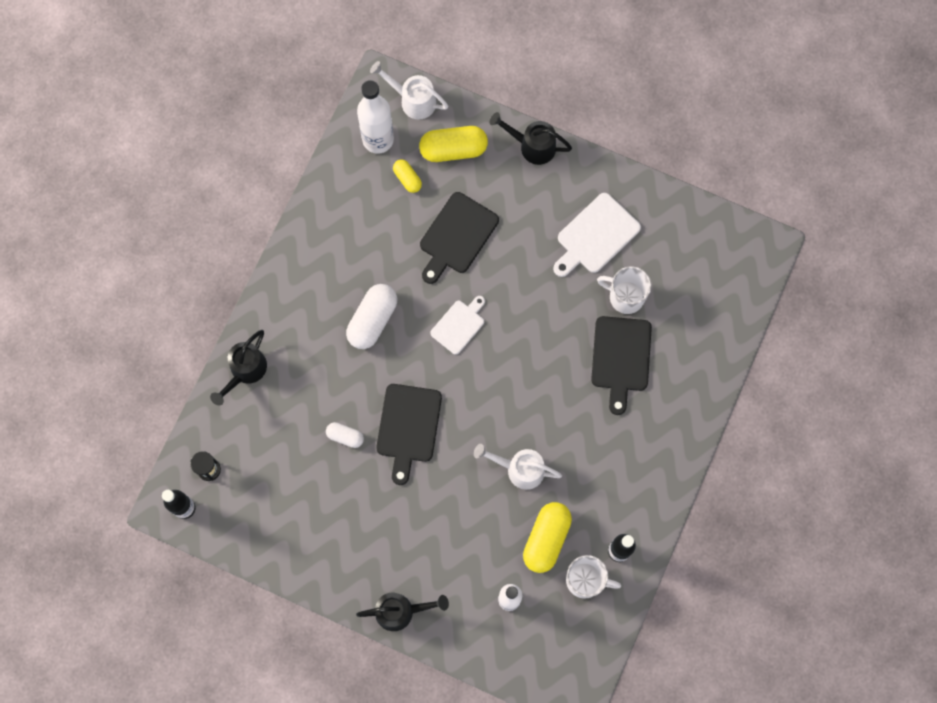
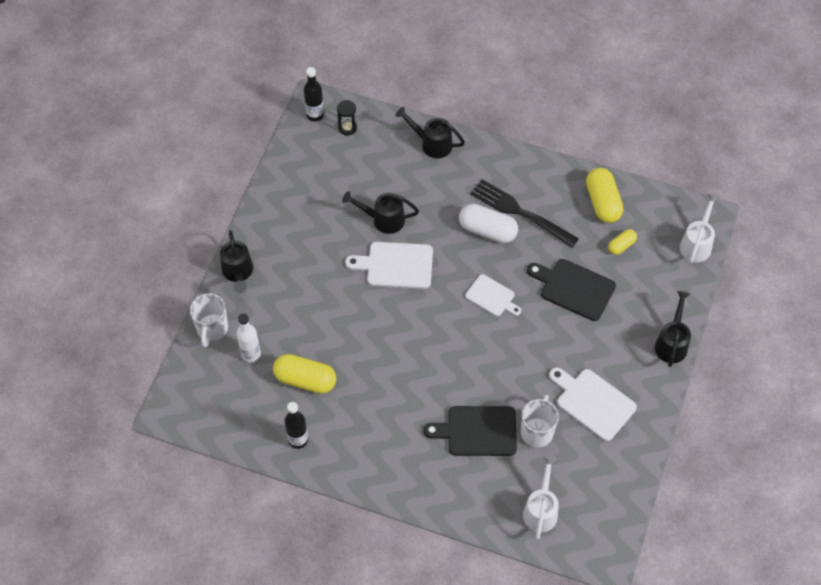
camera: 85 degrees right, 15 degrees down
white capsule [326,422,364,448] -> black watering can [342,191,419,234]
white bottle [357,80,394,154] -> none
black cutting board [376,384,442,485] -> white cutting board [345,242,433,289]
yellow capsule [419,126,488,162] -> yellow capsule moved to [586,168,623,223]
white watering can [474,444,562,490] -> white watering can moved to [523,455,559,539]
white mug [566,555,621,599] -> white mug moved to [190,293,228,347]
none -> black fork [470,179,579,248]

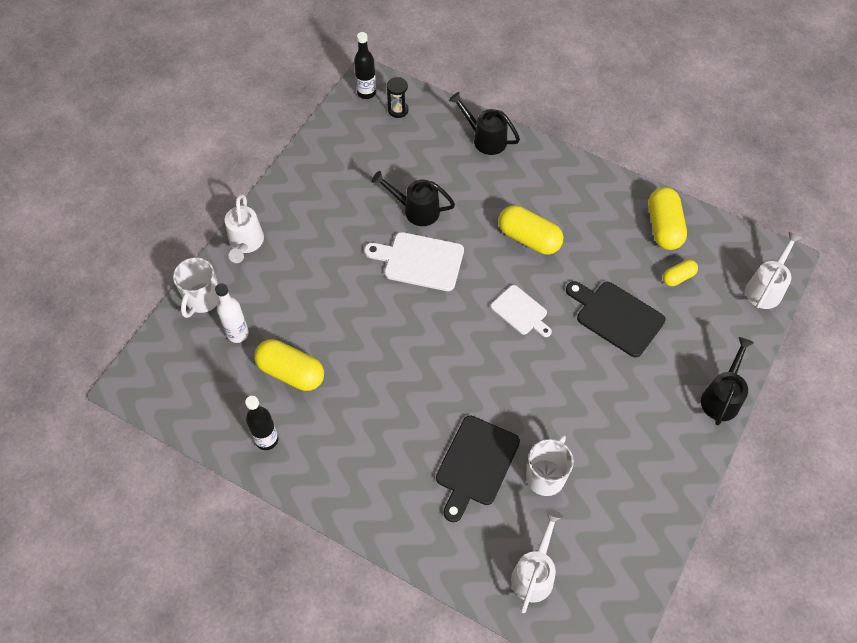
camera: 10 degrees right, 0 degrees up
black watering can [220,230,253,293] -> white watering can [225,194,264,263]
black cutting board [424,406,517,456] -> black cutting board turned 75 degrees counterclockwise [436,415,520,522]
white capsule [459,204,518,243] -> yellow capsule [498,205,563,255]
black fork [470,179,579,248] -> none
white cutting board [549,367,637,441] -> none

